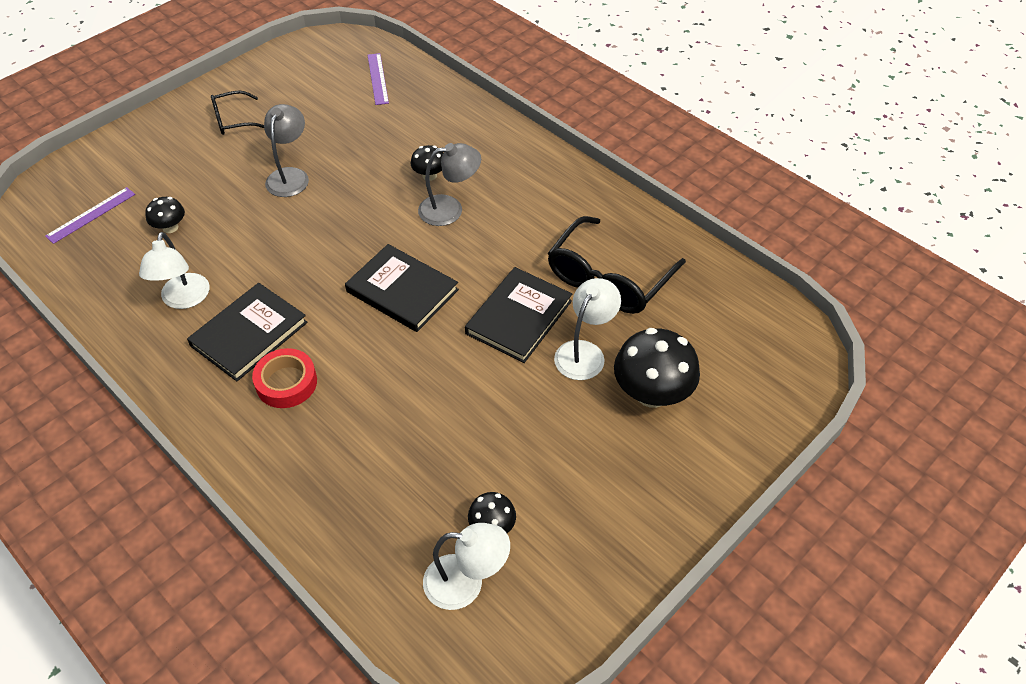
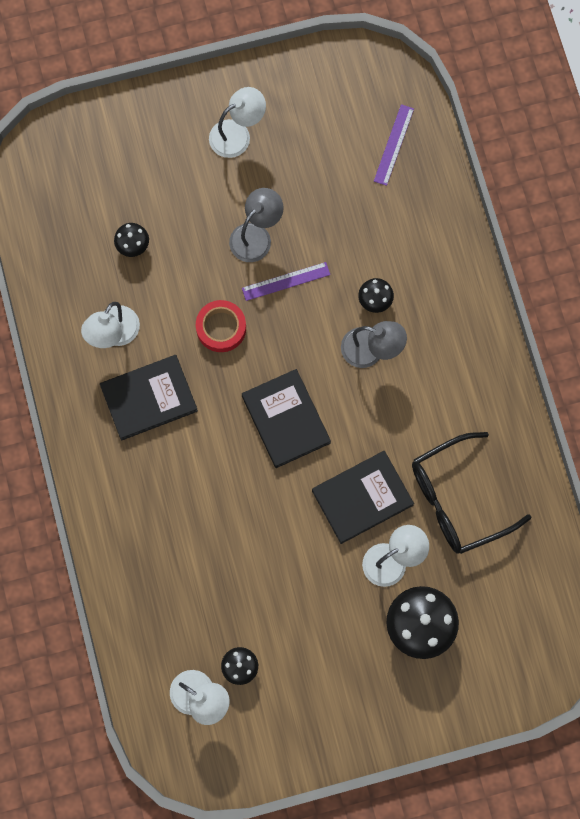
camera: 30 degrees right, 25 degrees up
purple ruler [45,187,135,244] -> purple ruler moved to [242,262,330,301]
black glasses [211,90,264,135] -> white lamp [209,87,266,158]
red tape [252,348,317,408] -> red tape moved to [196,300,246,352]

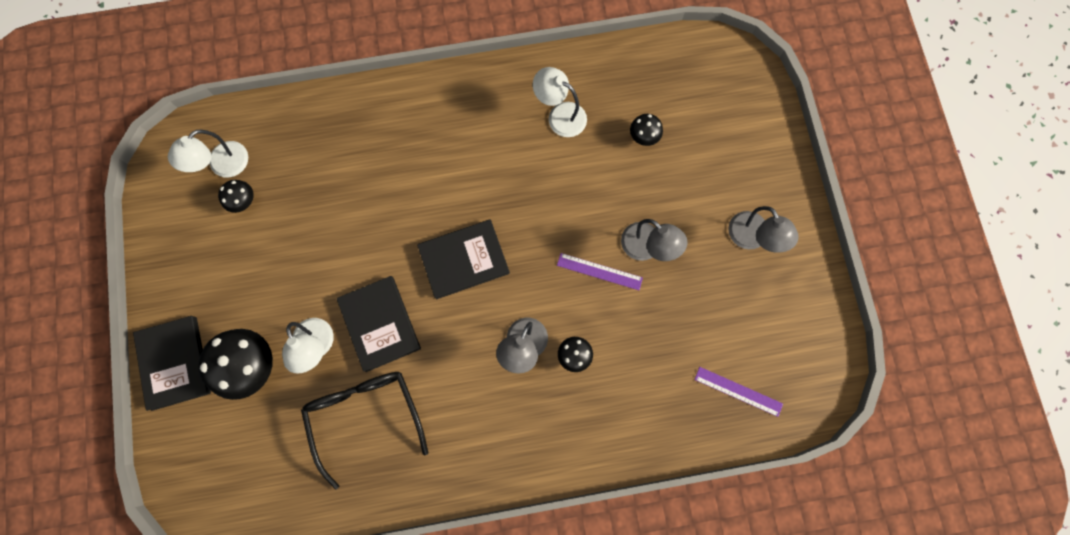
camera: 95 degrees right, 0 degrees up
black book [100,355,198,441] -> black book moved to [133,316,211,411]
red tape [196,300,246,352] -> none
white lamp [209,87,266,158] -> grey lamp [728,206,799,253]
purple ruler [242,262,330,301] -> purple ruler turned 60 degrees counterclockwise [557,253,643,290]

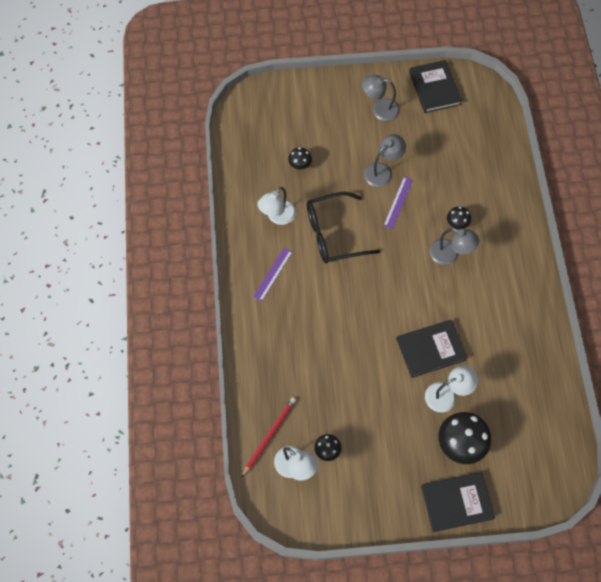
camera: 85 degrees left, 10 degrees down
black glasses [301,372,428,490] -> black glasses moved to [307,192,380,263]
black book [417,219,510,299] -> black book moved to [409,60,462,113]
purple ruler [694,367,783,417] -> purple ruler moved to [253,247,292,302]
grey lamp [728,206,799,253] -> grey lamp turned 150 degrees counterclockwise [362,75,400,121]
none -> red pencil [241,397,296,478]

